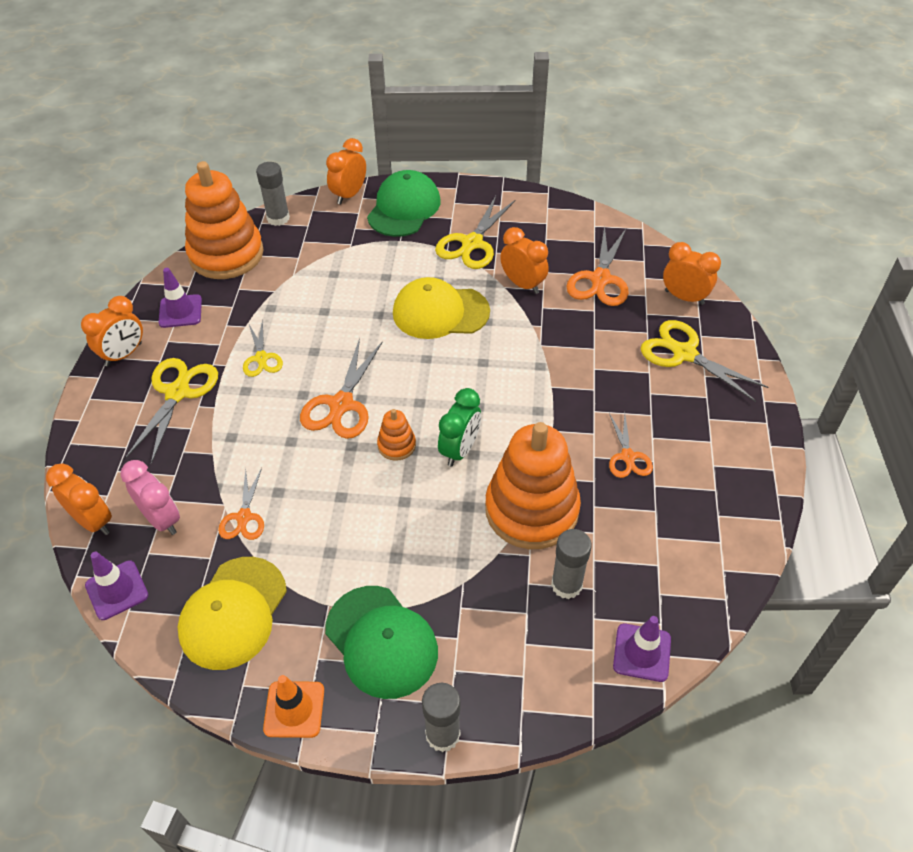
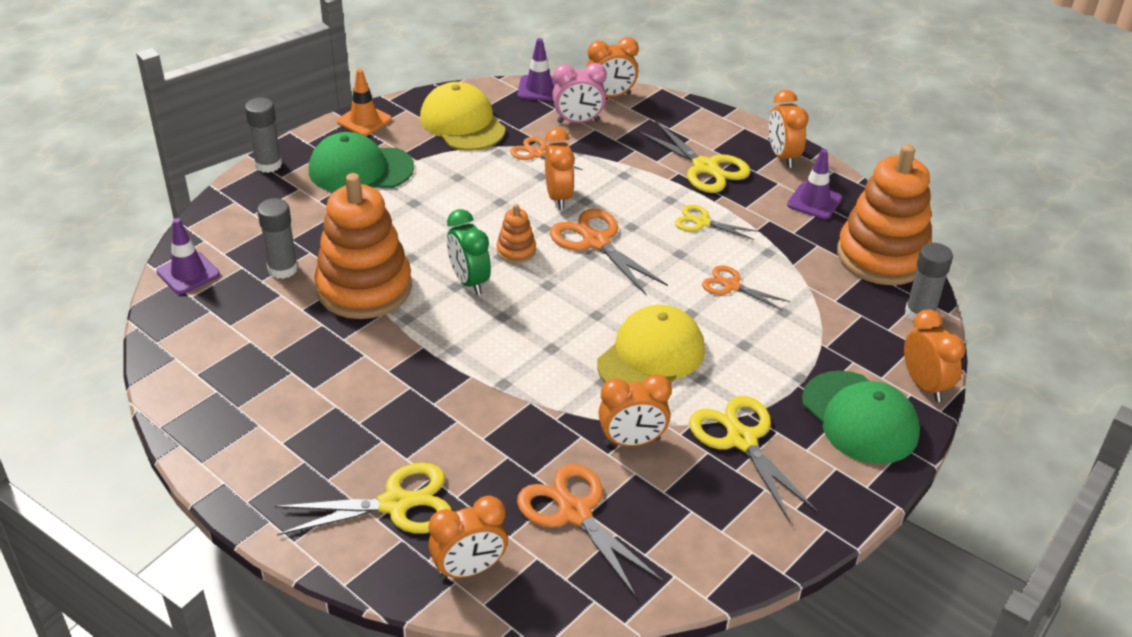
camera: 125 degrees right, 10 degrees down
orange scissors [609,413,653,478] -> orange scissors moved to [702,265,790,311]
none -> orange clock [545,128,575,210]

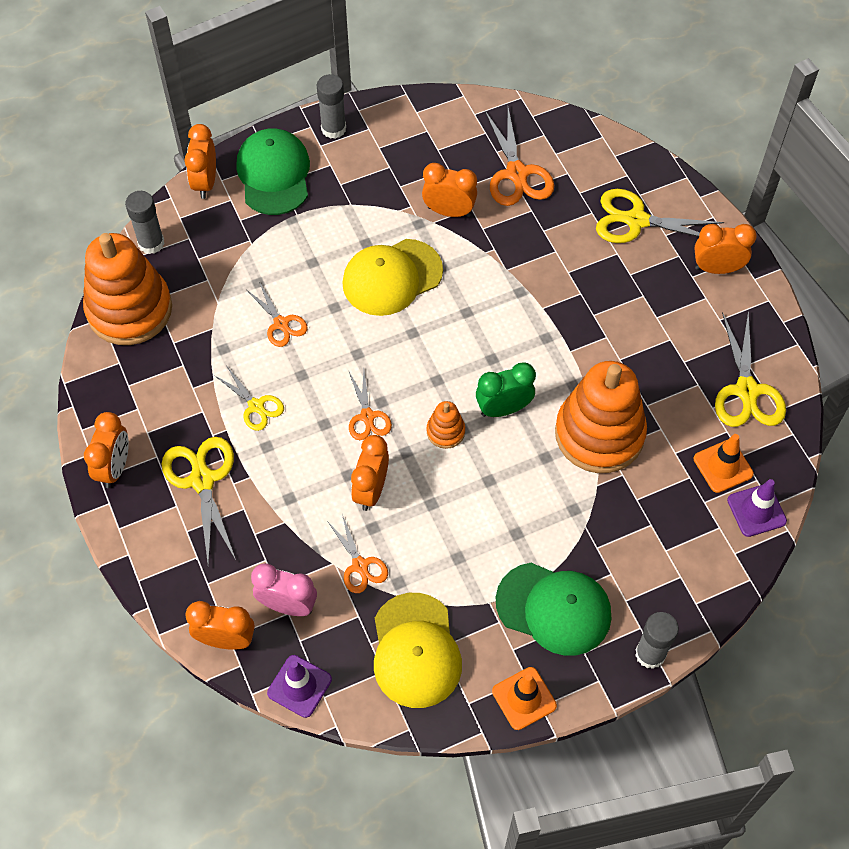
camera: 155 degrees left, 20 degrees up
grey glue stick [257,198,298,279] -> grey glue stick moved to [316,74,346,139]
orange clock [428,496,508,580] -> orange clock moved to [694,224,757,274]
green clock [447,209,491,295] -> green clock turned 105 degrees counterclockwise [476,362,536,417]
orange scissors [550,209,668,295] -> orange scissors [348,370,392,440], size x0.60
yellow scissors [689,396,818,522] -> yellow scissors moved to [715,310,786,427]
purple traffic cone [787,149,842,219] -> none
none -> orange traffic cone [694,434,754,493]

